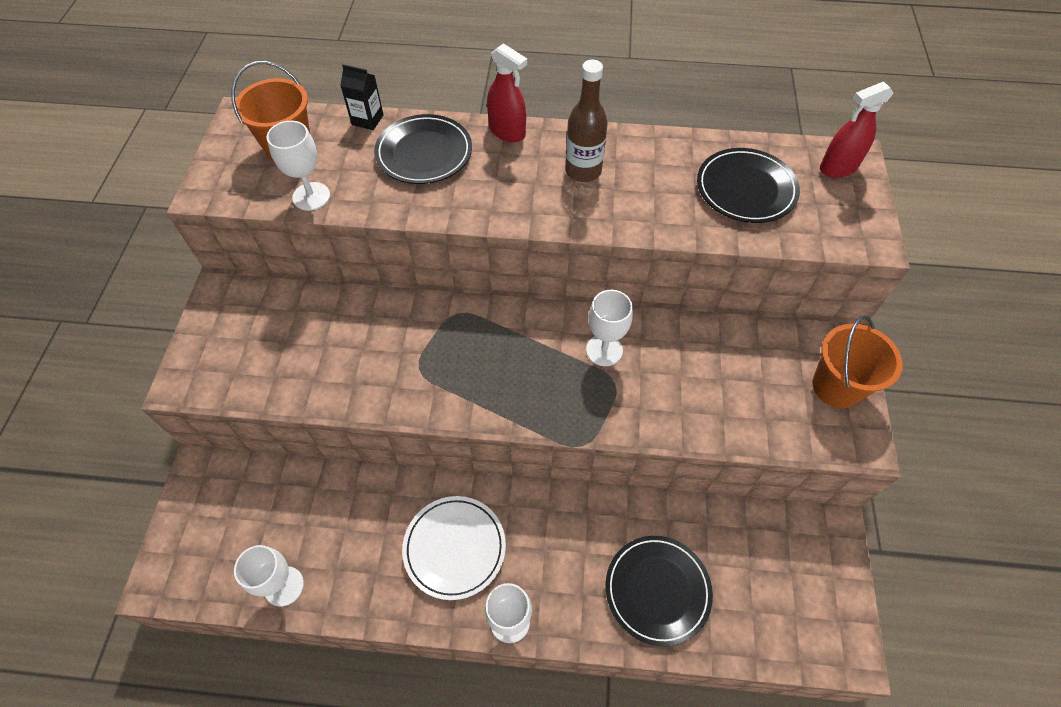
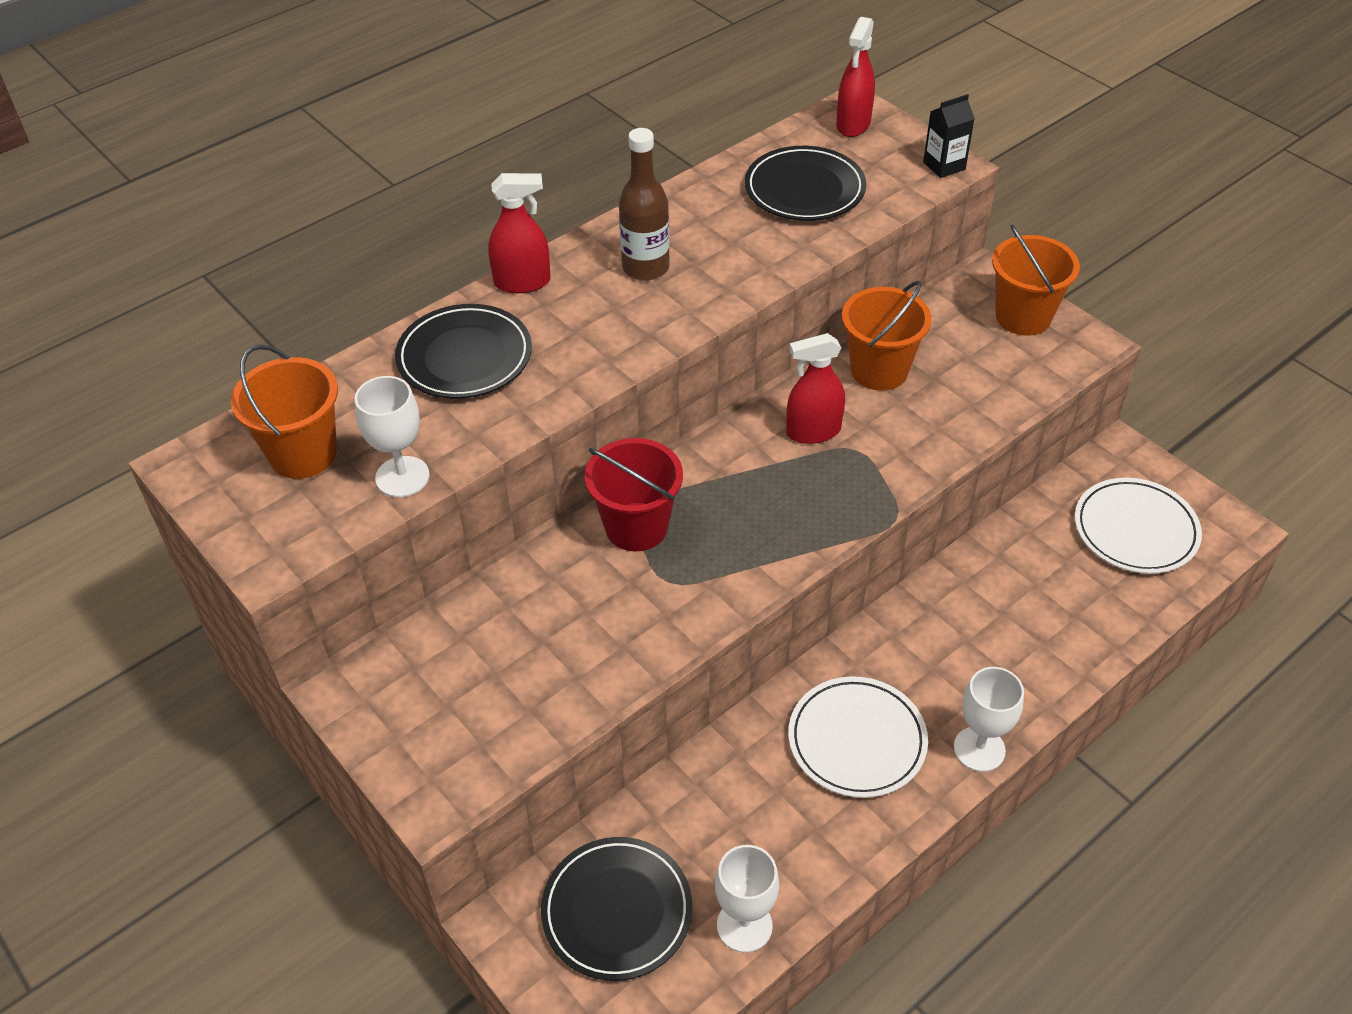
camera: 45 degrees left, 10 degrees down
black carton [340,64,384,130] -> black carton moved to [923,94,975,178]
white goblet [586,290,633,366] -> red spray bottle [786,333,845,444]
black plate [605,536,713,646] -> black plate moved to [541,837,692,981]
none -> red bucket [585,438,683,551]
none -> orange bucket [842,281,932,391]
none -> white plate [1075,478,1202,574]

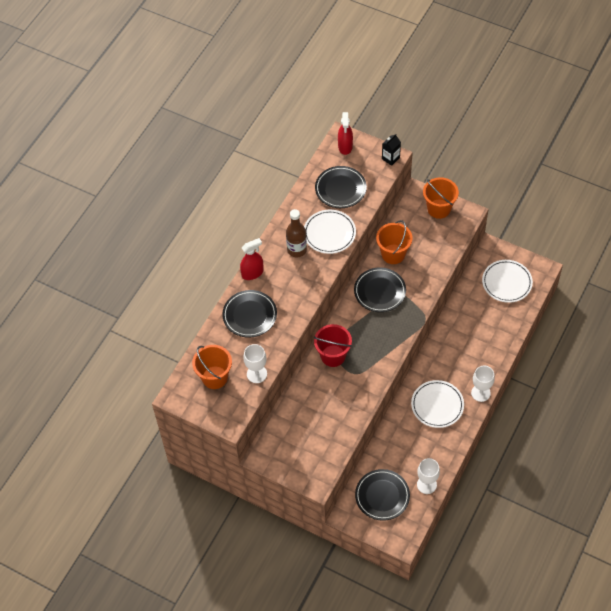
camera: 20 degrees left, 10 degrees up
red spray bottle [786,333,845,444] -> black plate [354,267,406,312]
none -> white plate [304,210,356,254]

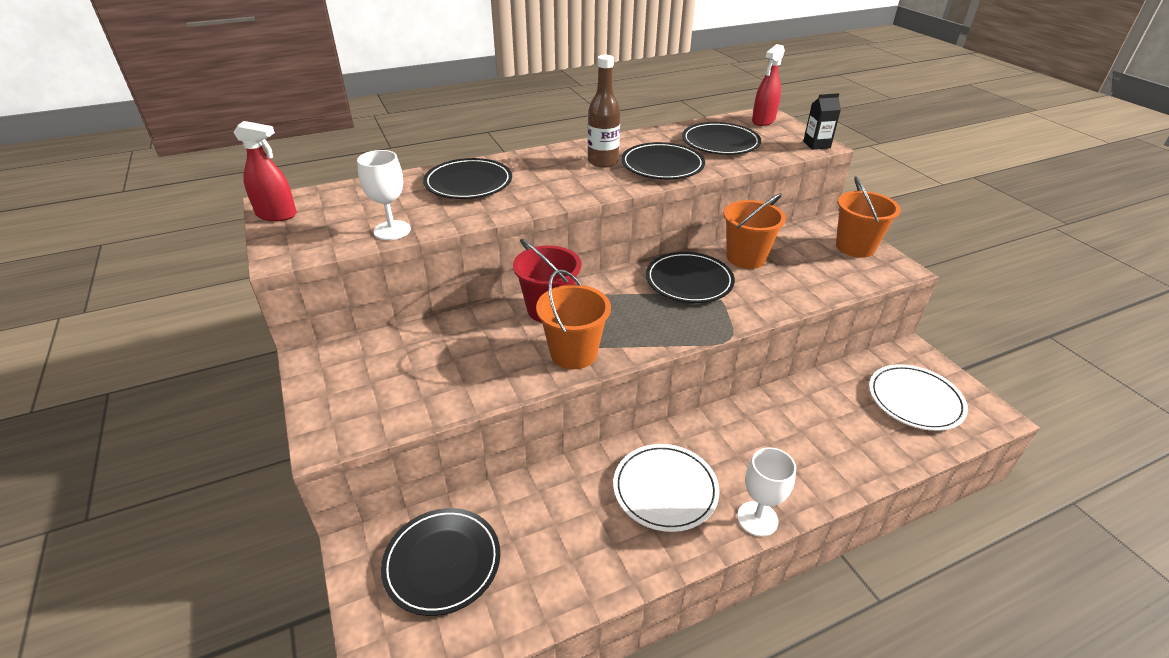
camera: 35 degrees right, 20 degrees down
orange bucket [192,345,232,389] -> orange bucket moved to [536,269,611,369]
red spray bottle [240,238,264,280] -> red spray bottle moved to [233,121,297,221]
white plate [304,210,356,254] -> black plate [621,142,705,179]
white goblet [417,458,440,494] -> none

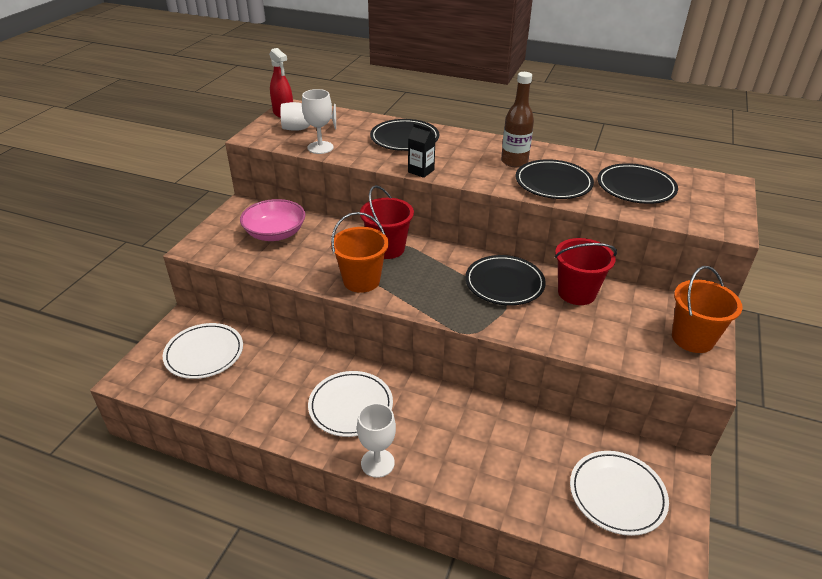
camera: 45 degrees right, 0 degrees up
black plate [381,508,500,616] -> white plate [163,323,243,379]
orange bucket [724,193,786,269] -> red bucket [555,238,617,305]
red spray bottle [752,44,785,126] -> none
black carton [803,93,841,150] -> black carton moved to [408,123,436,178]
none -> pink bowl [240,199,305,241]
none -> white goblet [281,102,336,131]

